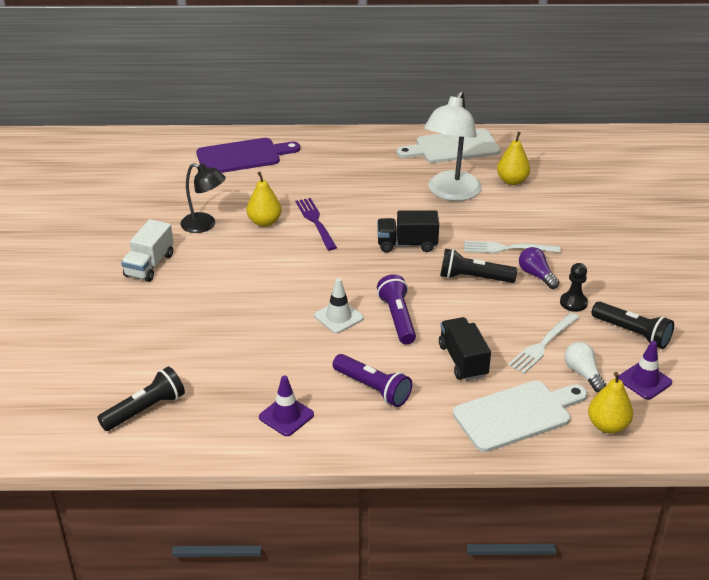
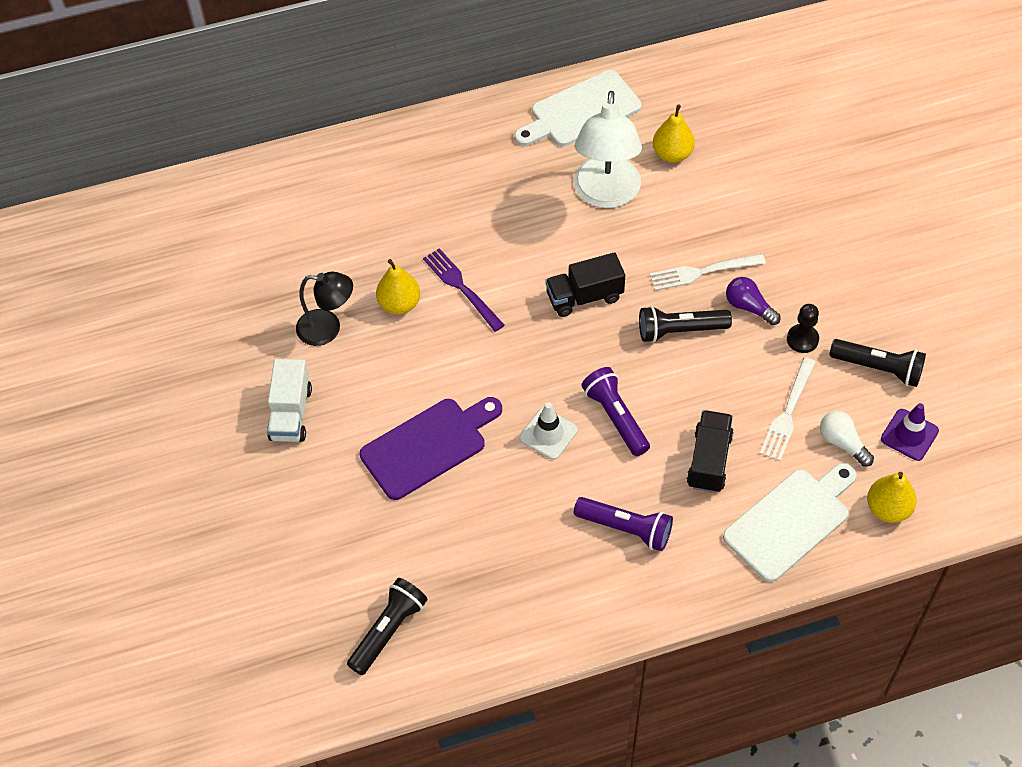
camera: 15 degrees left, 20 degrees up
purple cutting board [196,138,300,173] -> purple cutting board moved to [360,397,502,500]
purple traffic cone [259,376,314,436] -> none
black truck [439,317,491,381] -> black truck turned 45 degrees clockwise [687,410,734,493]

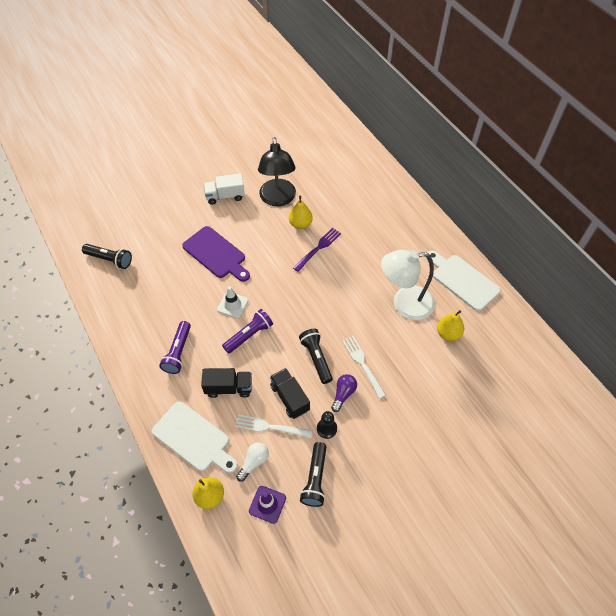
camera: 75 degrees right, 0 degrees up
black lamp [296,272,353,346] -> black lamp [258,137,296,206], size x1.61
black truck [545,252,625,317] -> black truck moved to [270,368,310,419]

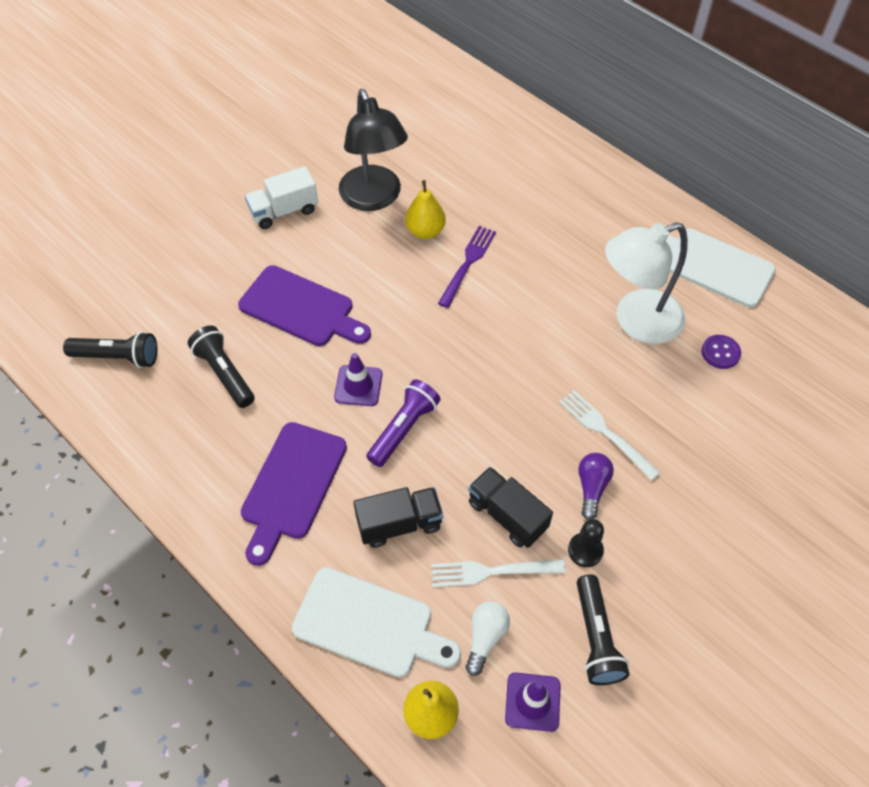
camera: 15 degrees left, 0 degrees up
purple flashlight [159,321,191,374] -> purple cutting board [241,422,347,566]
white traffic cone [217,286,248,319] -> purple traffic cone [334,353,382,406]
black flashlight [299,328,333,384] -> black flashlight moved to [188,326,255,408]
yellow pear [437,310,464,341] -> purple button [701,335,741,369]

